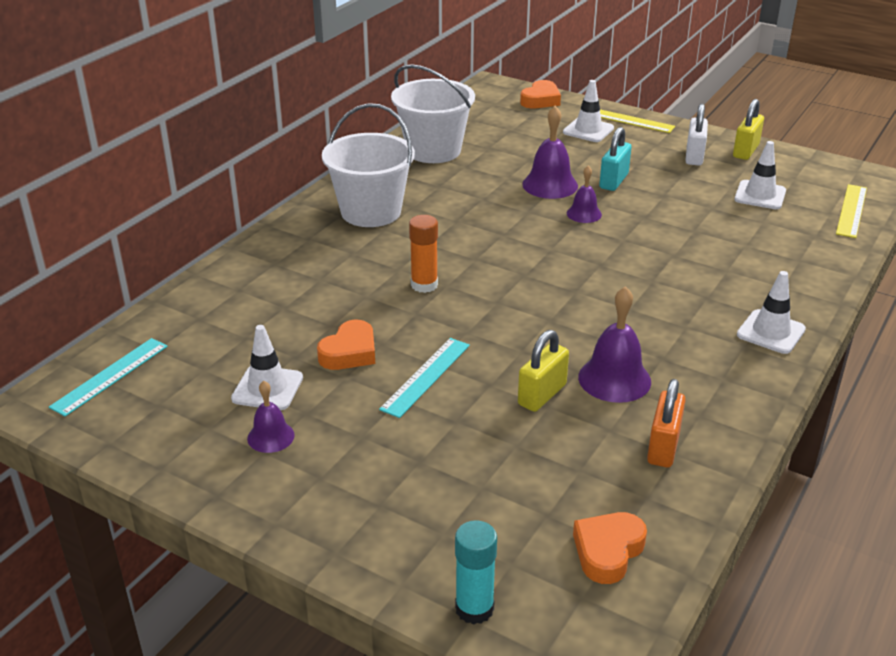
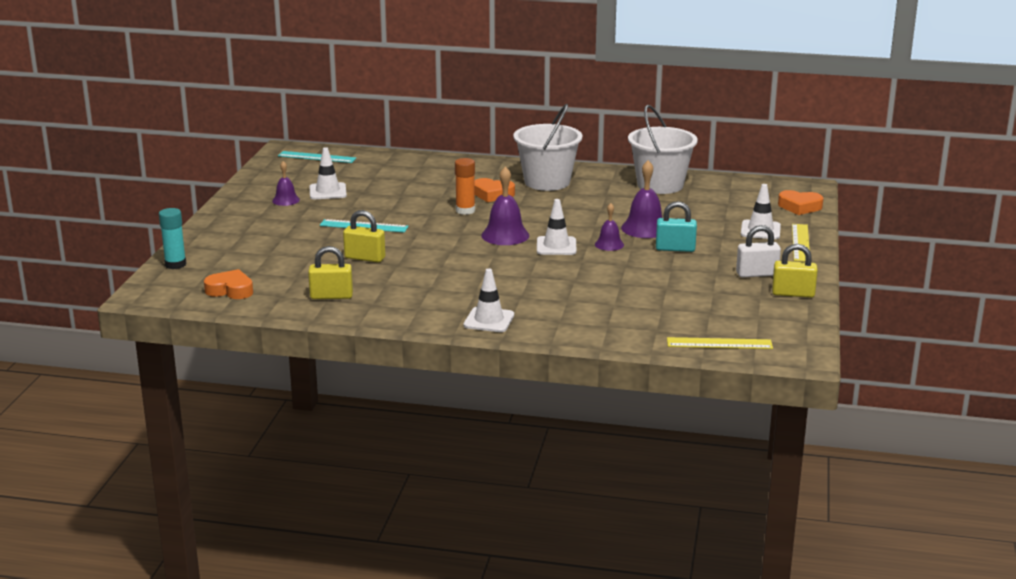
camera: 70 degrees right, 10 degrees down
orange heart [317,320,375,370] -> orange heart moved to [474,178,515,202]
purple bell [578,286,651,403] -> purple bell moved to [481,166,529,245]
orange padlock [647,379,685,468] -> yellow padlock [308,246,353,299]
white traffic cone [734,141,786,209] -> white traffic cone moved to [537,199,577,255]

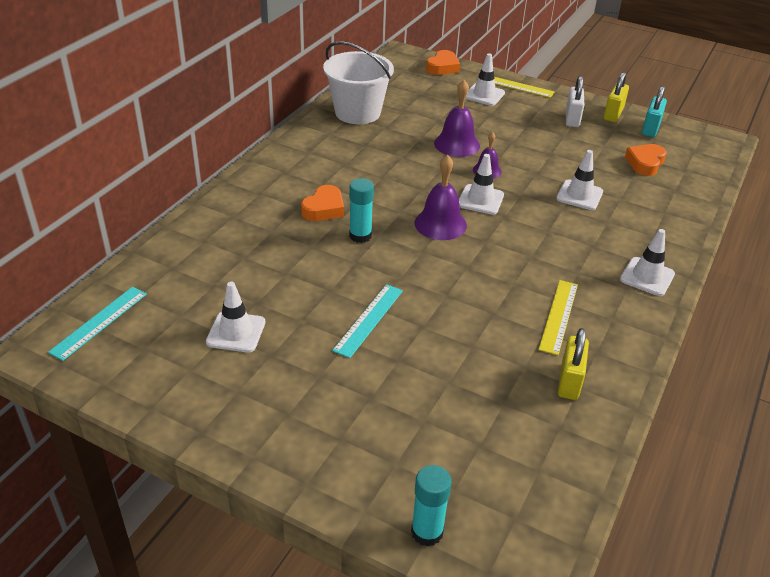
camera: 75 degrees left, 15 degrees up
orange heart [204,269,253,299] -> orange heart moved to [625,144,666,176]
purple bell [272,161,300,206] -> none
yellow padlock [343,210,385,262] -> none
orange glue stick [455,158,475,215] -> turquoise glue stick [349,178,374,243]
white bucket [513,104,582,191] -> none
turquoise padlock [656,201,697,252] -> turquoise padlock moved to [642,86,667,137]
yellow ruler [667,337,773,349] -> yellow ruler moved to [538,280,578,355]
none -> white traffic cone [556,150,603,210]

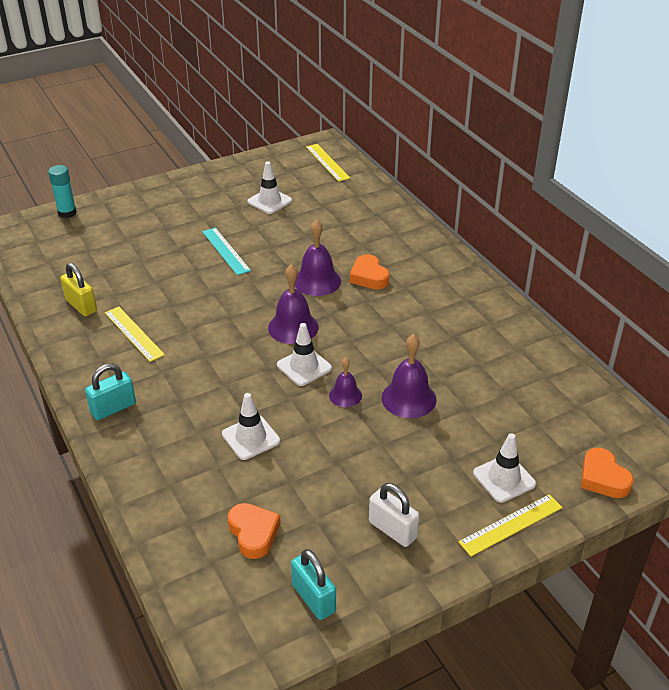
camera: 125 degrees right, 0 degrees up
turquoise ruler [48,287,147,361] -> yellow ruler [306,144,350,182]
white bucket [323,41,394,124] -> none
turquoise glue stick [349,178,374,243] -> purple bell [295,219,341,296]
yellow padlock [604,72,629,122] -> none
white traffic cone [620,229,675,296] -> turquoise padlock [85,363,136,420]

